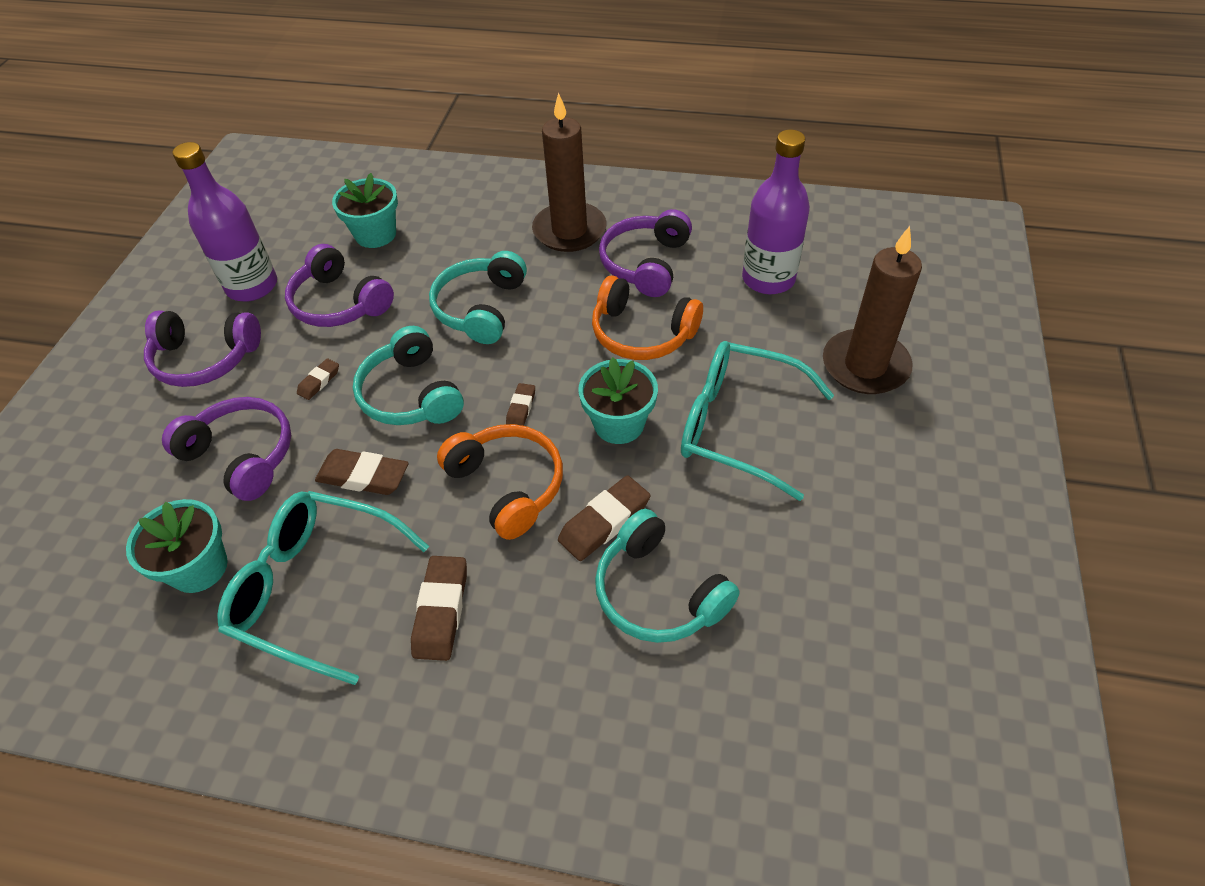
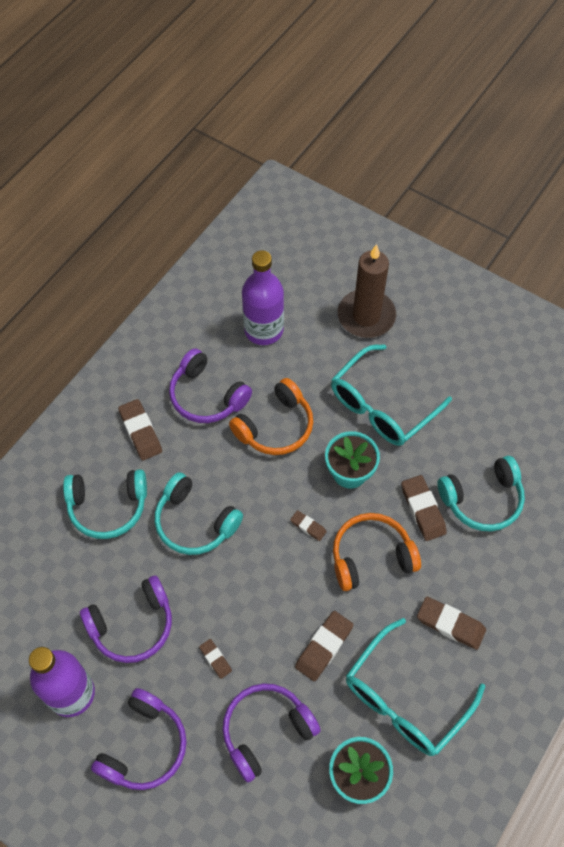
camera: 70 degrees left, 10 degrees up
turquoise flower pot [332,173,398,248] -> none
turquoise headphones [353,326,464,425] -> turquoise headphones moved to [63,469,147,539]
brown candle [532,92,606,252] -> brown eraser [118,399,162,460]

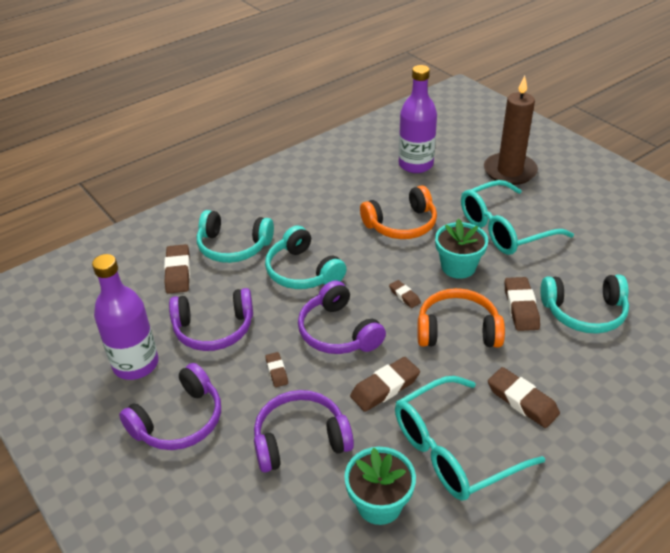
camera: 20 degrees right, 20 degrees down
brown eraser [118,399,162,460] -> brown eraser moved to [164,244,190,294]
purple headphones [169,348,252,423] -> purple headphones moved to [298,280,386,354]

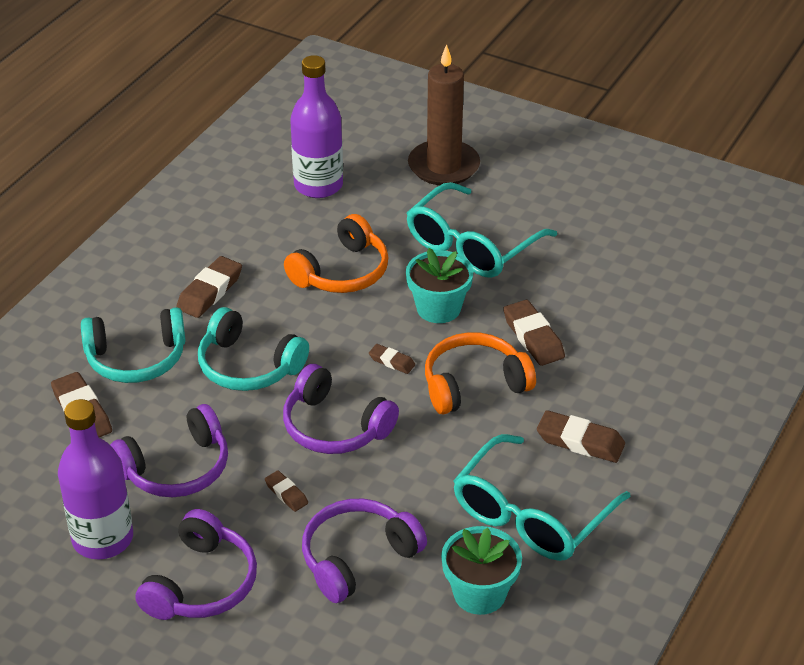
camera: 25 degrees left, 0 degrees up
brown eraser [350,357,420,412] -> brown eraser moved to [176,256,242,318]
turquoise headphones [541,275,629,334] -> none

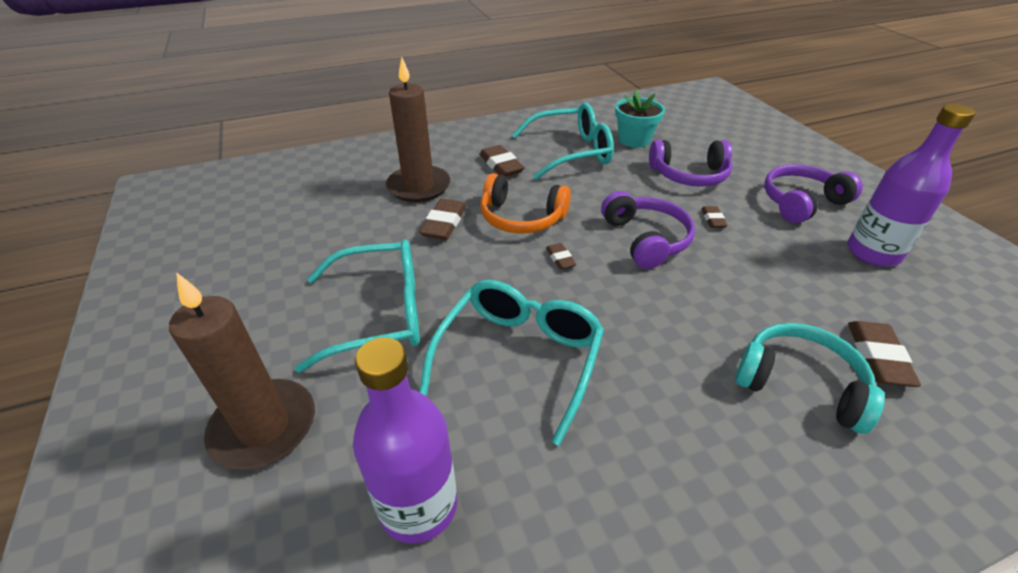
camera: 140 degrees left, 0 degrees up
purple headphones [110,404,228,497] -> none
brown eraser [176,256,242,318] -> none
turquoise headphones [198,307,309,391] -> none
orange headphones [284,214,389,293] -> turquoise glasses [419,280,604,446]
turquoise flower pot [406,248,473,323] -> none
none -> brown candle [386,57,450,202]

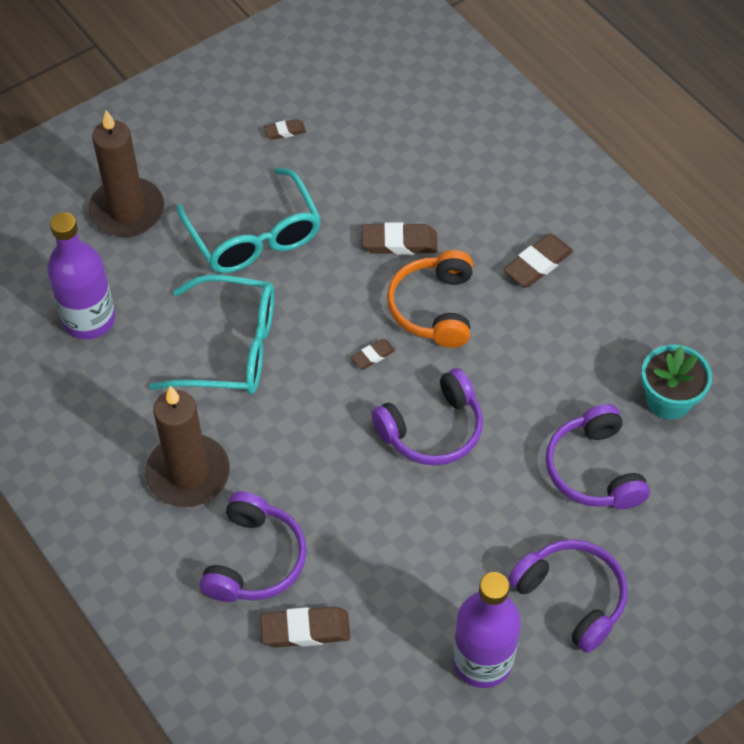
camera: 75 degrees right, 15 degrees up
brown candle [386,57,450,202] -> brown candle moved to [145,386,230,507]
turquoise glasses [512,103,614,180] -> none
brown eraser [701,206,728,228] -> brown eraser moved to [264,119,306,140]
turquoise headphones [735,323,885,434] -> purple headphones [199,492,307,602]

